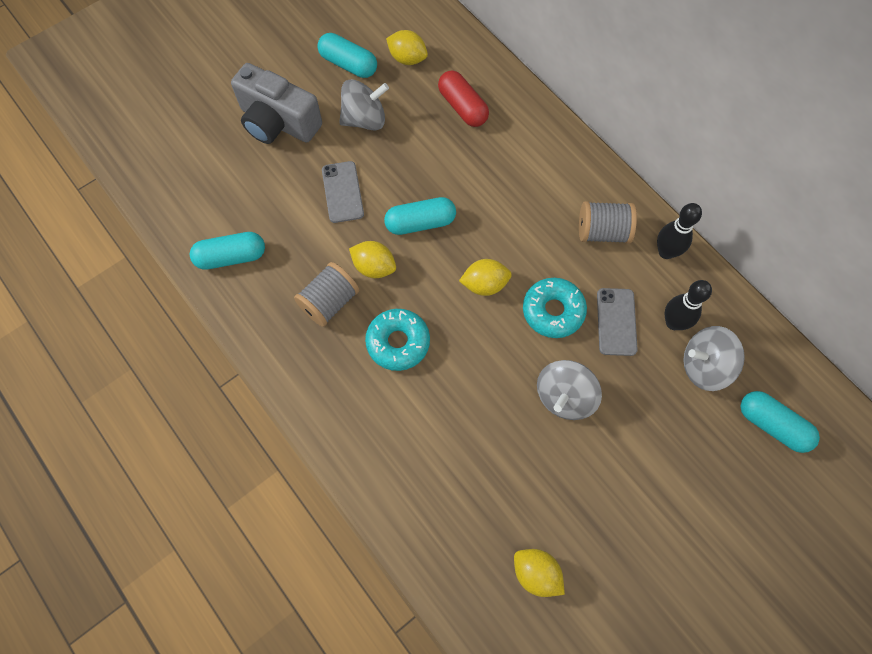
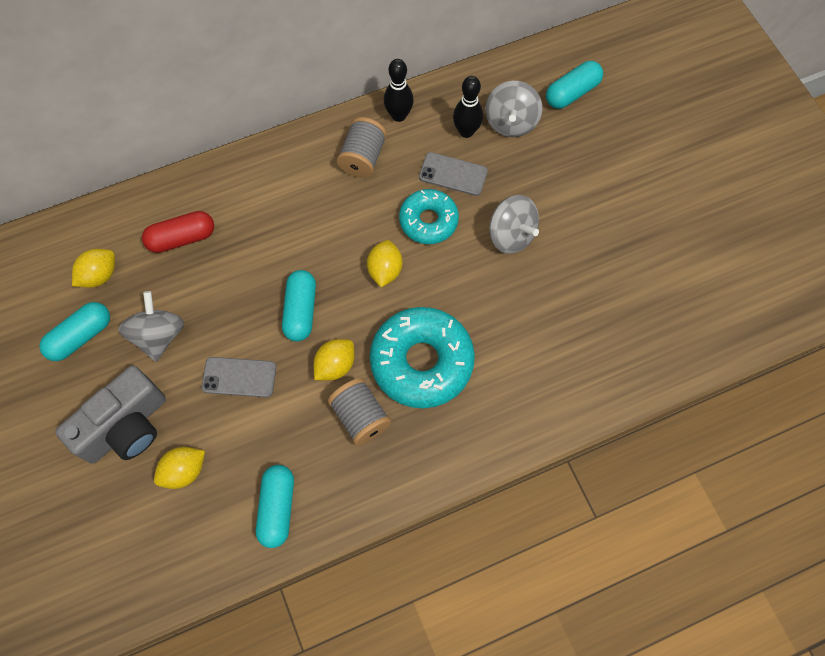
camera: 75 degrees left, 0 degrees up
turquoise donut [365,309,430,371] -> turquoise donut [370,307,475,408], size x1.63
yellow lemon [514,549,565,597] -> yellow lemon moved to [154,447,205,489]

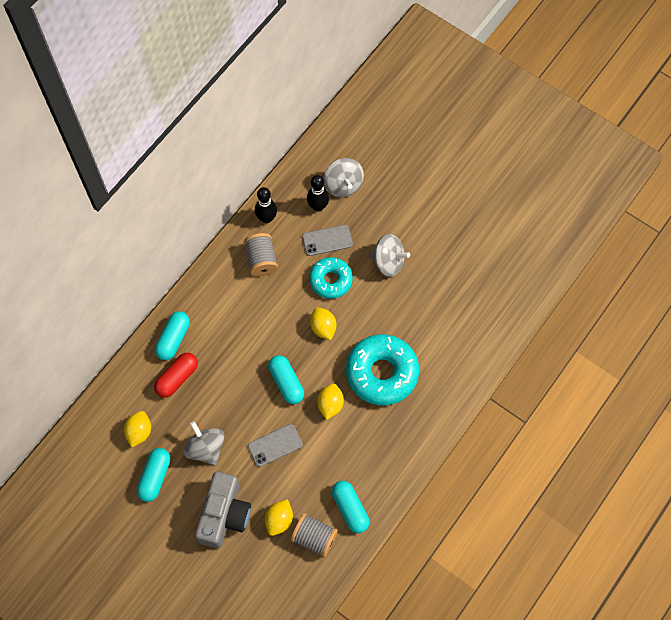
camera: 30 degrees left, 0 degrees up
grey spool [328,378,391,446] -> grey spool moved to [291,513,338,558]
turquoise capsule [546,61,603,109] -> turquoise capsule moved to [155,311,190,360]

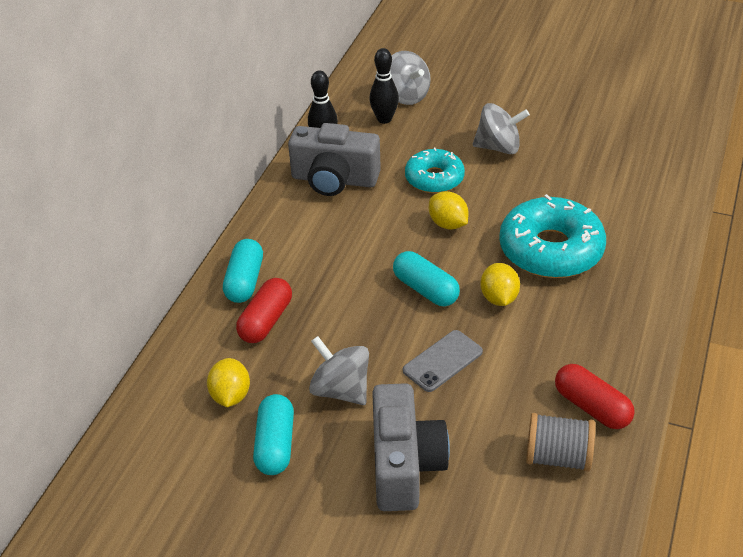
camera: 15 degrees left, 25 degrees down
grey spool [244,233,278,276] -> grey camera [288,123,381,196]
yellow lemon [265,499,293,536] -> none
grey phone [302,225,353,256] -> none
turquoise capsule [332,481,370,533] -> red capsule [555,364,635,429]

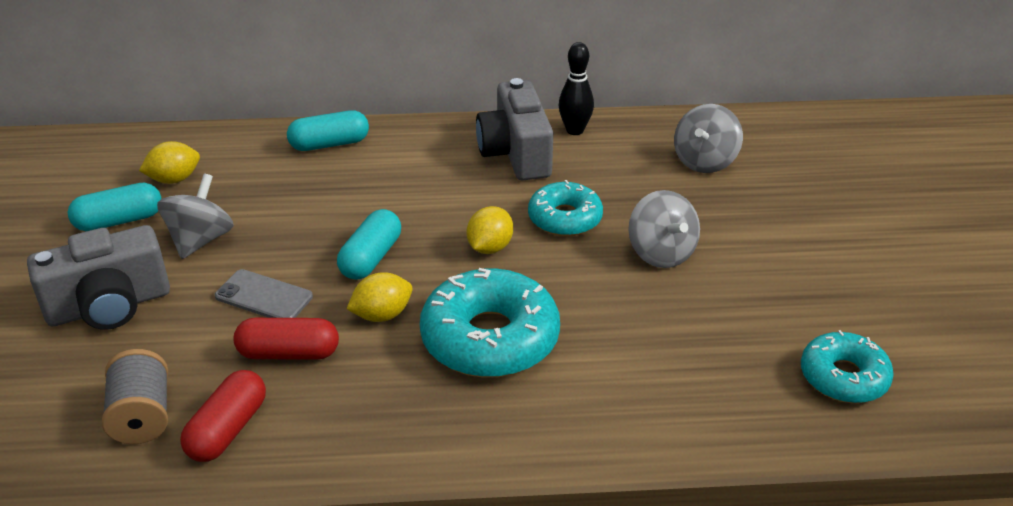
camera: 65 degrees right, 5 degrees down
red capsule [236,278,292,343] -> red capsule moved to [233,318,339,360]
black bowling pin [369,48,399,124] -> none
none -> turquoise donut [801,330,894,403]

